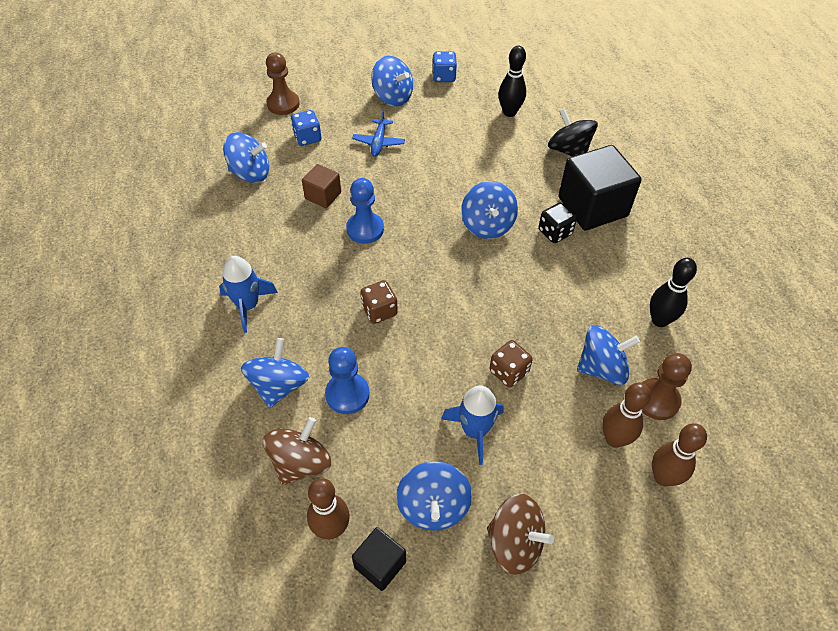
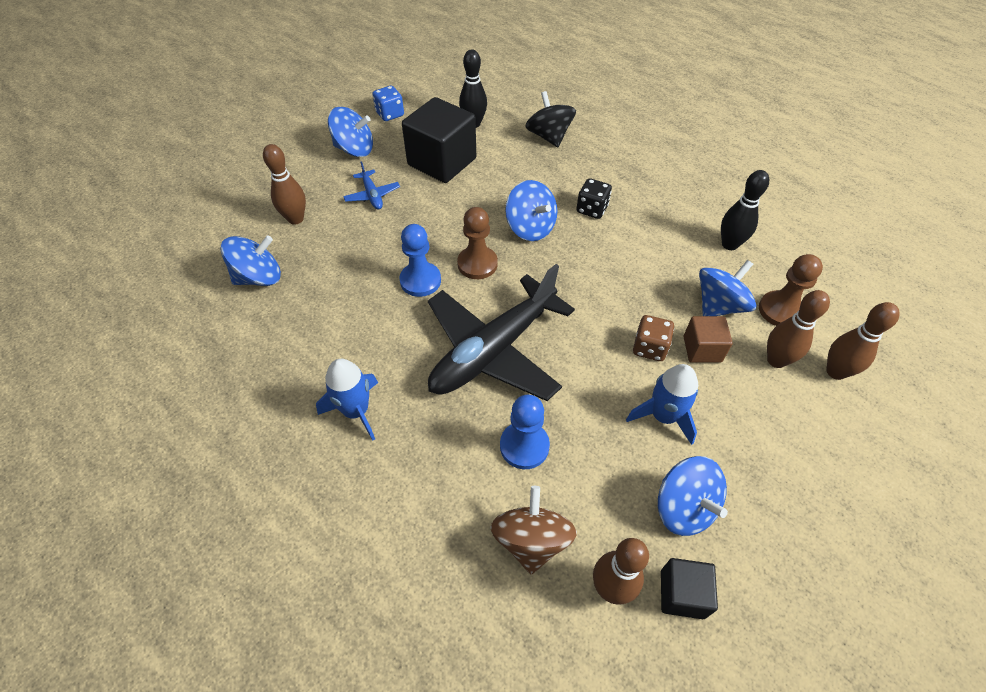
camera: 30 degrees left, 0 degrees up
blue spinning top [241,338,309,408] -> none
brown pawn [266,52,300,115] -> brown pawn moved to [457,207,498,279]
blue dice [291,110,321,146] -> brown bowling pin [263,144,306,225]
brown cube [302,164,341,208] -> brown cube moved to [684,316,733,363]
brown dice [360,280,398,324] -> black plane [428,264,575,401]
brown spinning top [487,494,554,575] -> none
black spinning top [548,108,598,157] -> black spinning top turned 45 degrees clockwise [525,91,576,147]
black cube [558,145,642,231] -> black cube moved to [402,97,476,183]

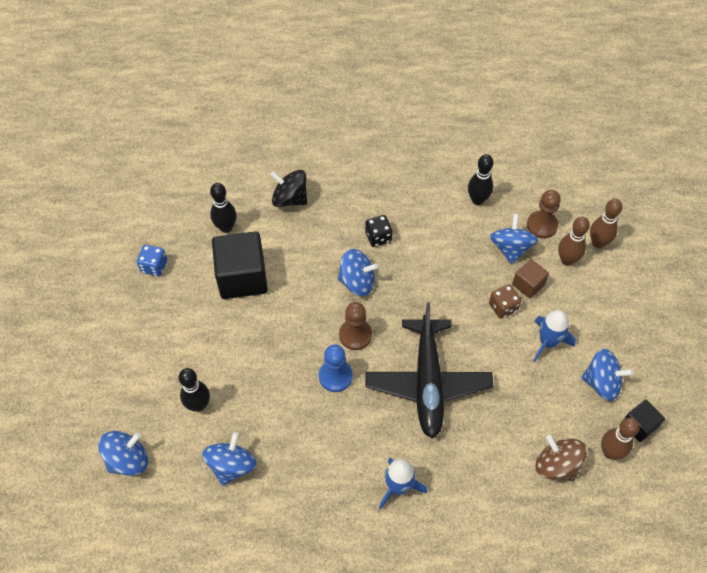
camera: 45 degrees left, 5 degrees up
brown bowling pin [263,144,306,225] -> black bowling pin [179,368,210,412]
blue spinning top [328,107,373,157] -> blue spinning top moved to [98,431,148,476]
blue plane [343,161,400,210] -> none
blue pawn [500,395,550,469] -> none

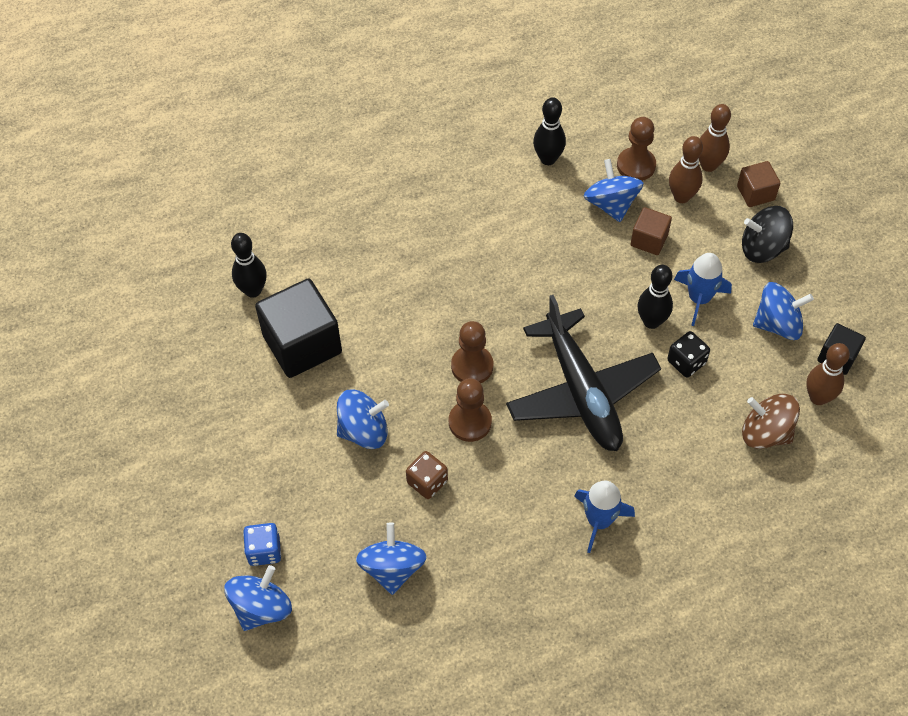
camera: 20 degrees left, 0 degrees up
blue dice [137,245,167,276] -> blue dice moved to [243,523,281,566]
black bowling pin [179,368,210,412] -> black bowling pin moved to [637,265,673,329]
black spinning top [270,170,307,207] -> black spinning top moved to [742,206,793,263]
blue pawn [319,344,353,392] -> brown pawn [449,378,492,442]
blue spinning top [338,249,379,296] -> blue spinning top moved to [337,389,389,449]
black dice [365,215,392,247] -> black dice moved to [667,331,710,377]
brown dice [489,284,521,319] -> brown dice moved to [406,451,448,499]
none -> brown cube [737,161,780,207]

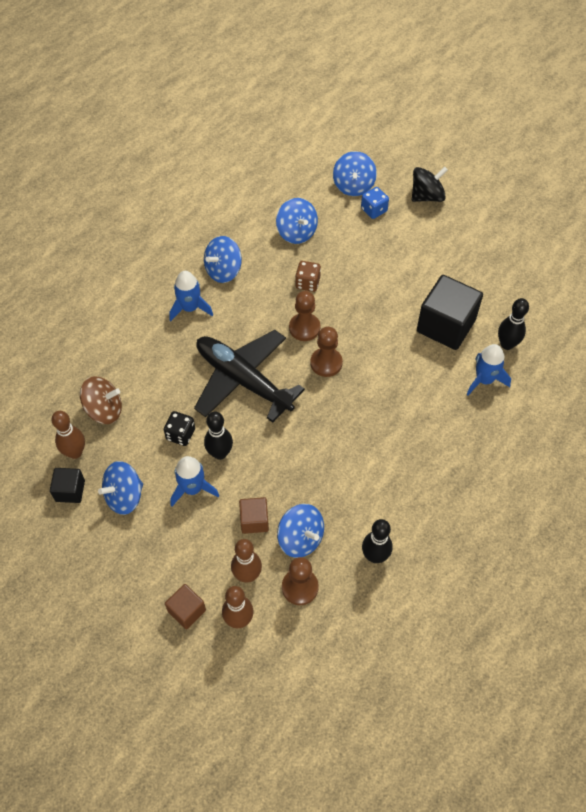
camera: 150 degrees right, 0 degrees up
blue spinning top [337,389,389,449] -> blue spinning top moved to [204,236,242,283]
black spinning top [742,206,793,263] -> black spinning top moved to [412,167,448,202]
none -> blue rocket [466,344,511,395]

